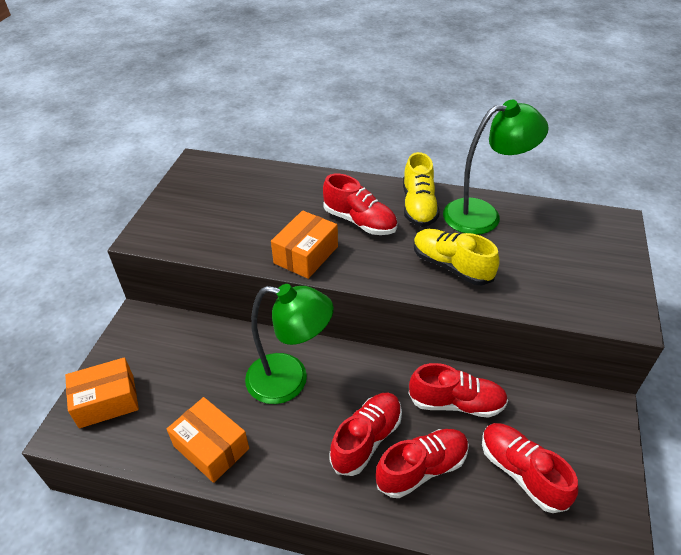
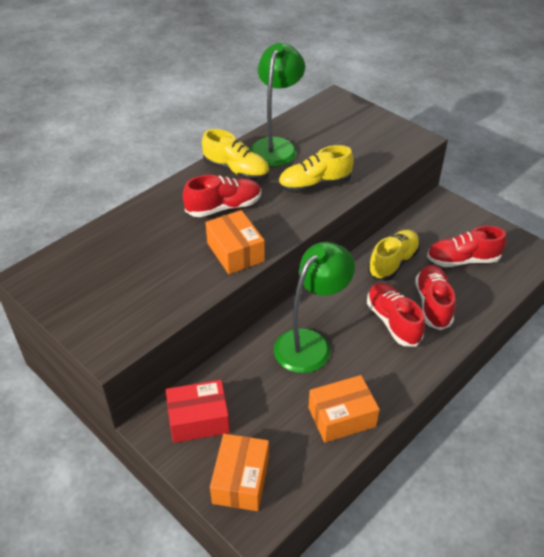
camera: 60 degrees left, 0 degrees up
red shoe [409,363,508,418] -> yellow shoe [368,230,420,281]
none -> red box [166,380,230,443]

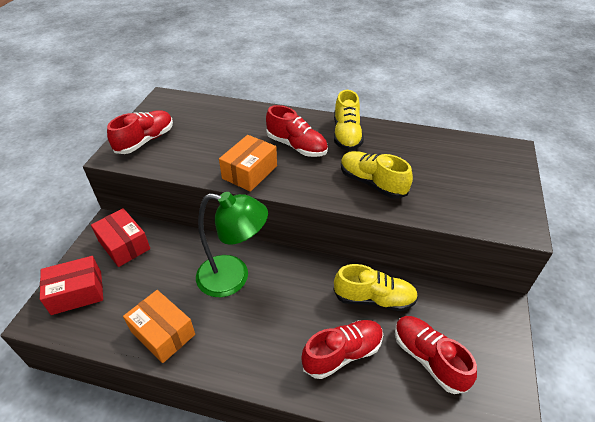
camera: 60 degrees right, 0 degrees up
orange box [210,434,269,511] -> red box [40,256,103,315]
green lamp [249,43,305,167] -> none
red shoe [367,283,425,347] -> red shoe moved to [107,110,173,154]

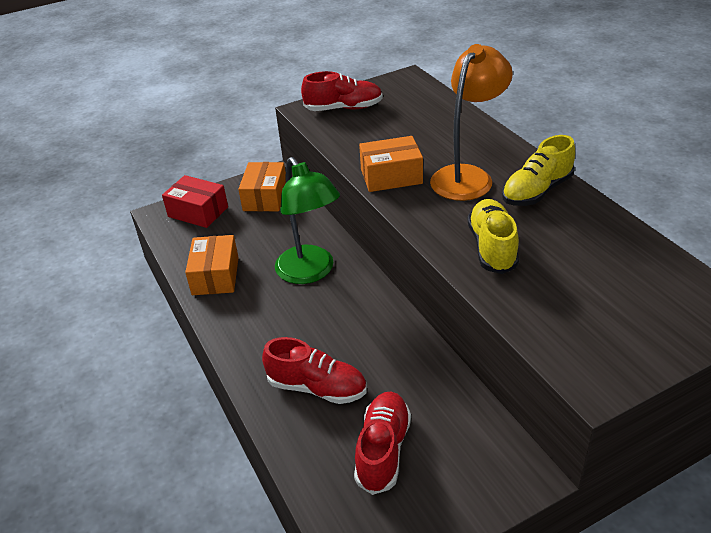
camera: 50 degrees right, 5 degrees down
red box [91,208,150,267] -> orange box [238,162,286,211]
red shoe [266,105,328,157] -> orange lamp [430,44,513,201]
yellow shoe [334,264,418,311] -> none

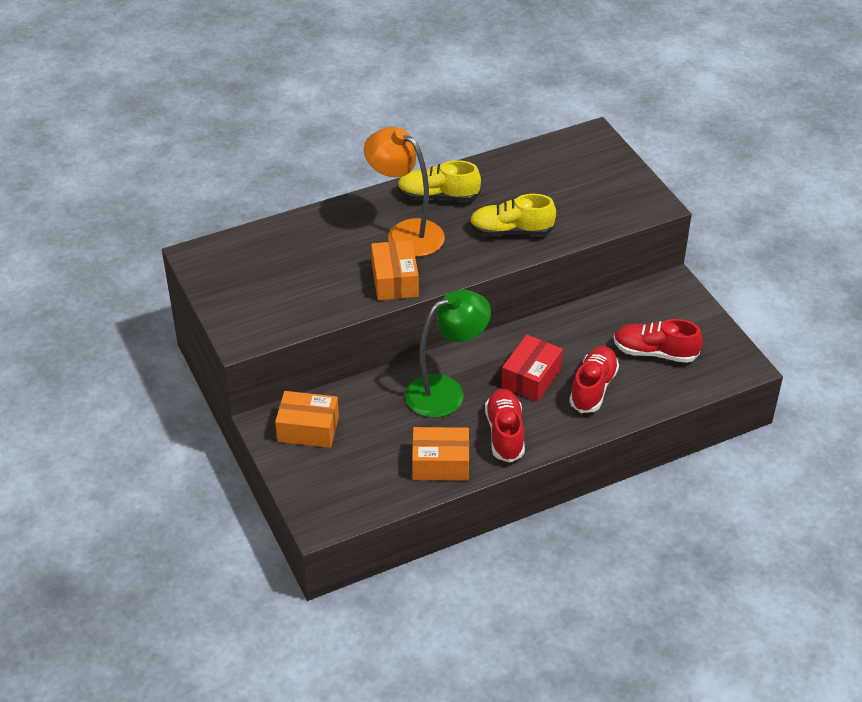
camera: 90 degrees left, 5 degrees up
red box [162,175,228,228] -> red box moved to [501,335,563,402]
red shoe [301,71,383,111] -> red shoe moved to [485,389,525,463]
yellow shoe [502,135,575,206] -> yellow shoe turned 135 degrees clockwise [397,160,481,202]

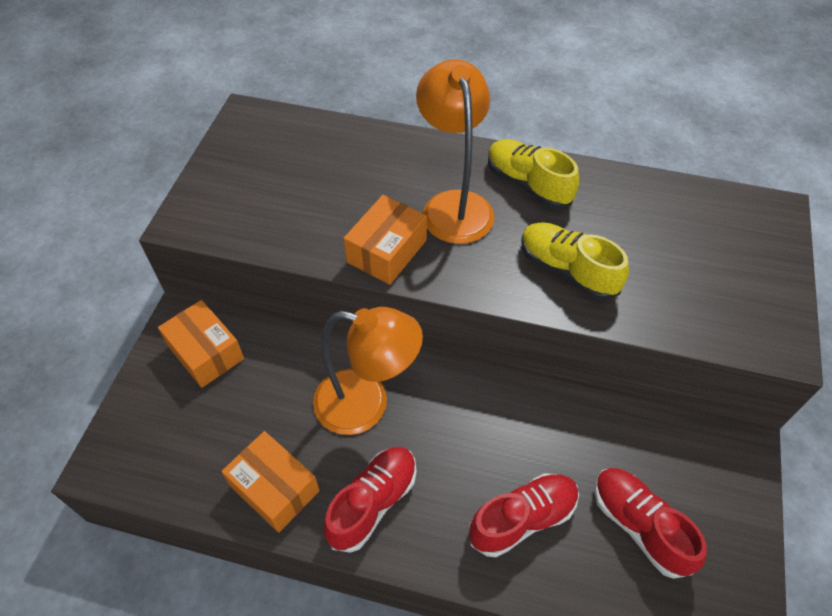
camera: 40 degrees right, 10 degrees up
green lamp [405,290,491,418] -> orange lamp [313,307,423,435]
red box [501,335,563,402] -> none

